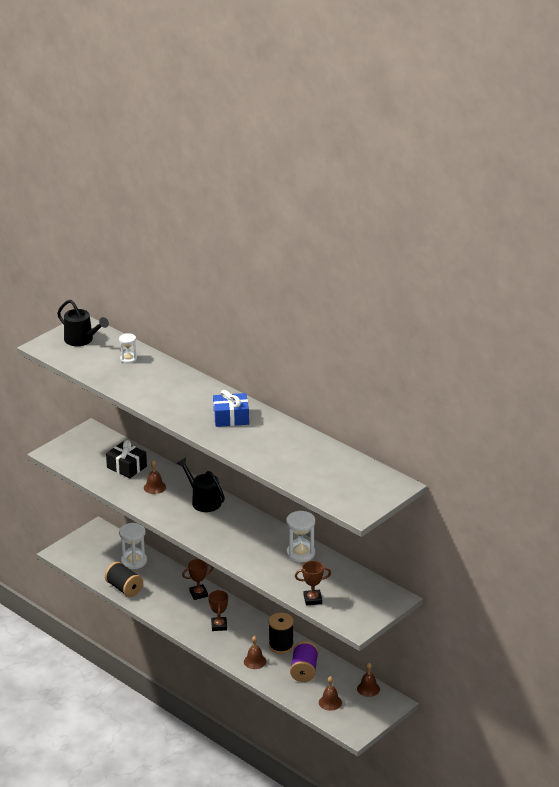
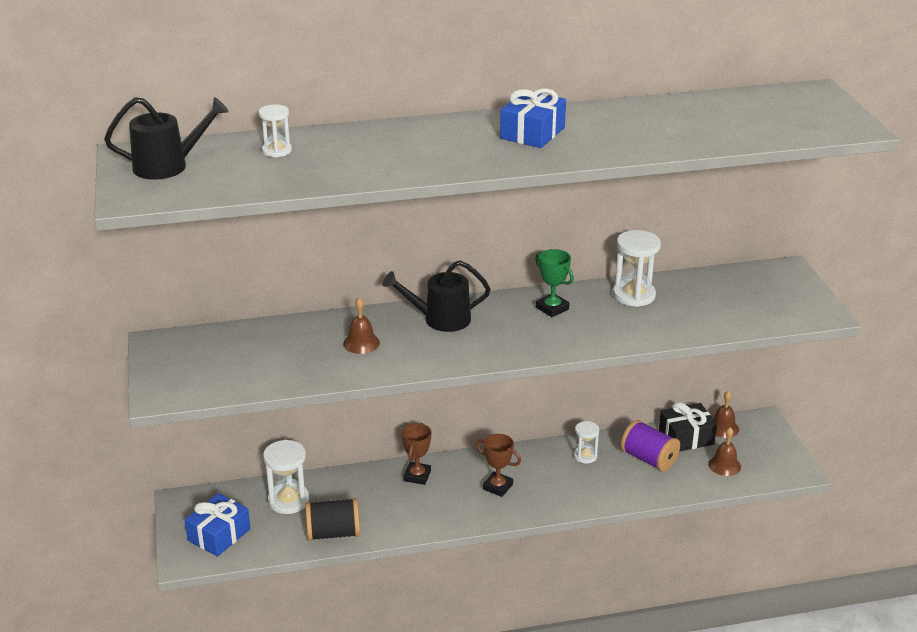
camera: 55 degrees left, 0 degrees up
black gift [106,440,147,478] -> black gift moved to [659,402,717,452]
brown bell [244,635,266,669] -> none
black spool [268,613,294,654] -> white hourglass [574,421,599,464]
brown trophy [295,561,331,606] -> none
none -> blue gift [184,493,251,557]
none -> green trophy [535,249,574,317]

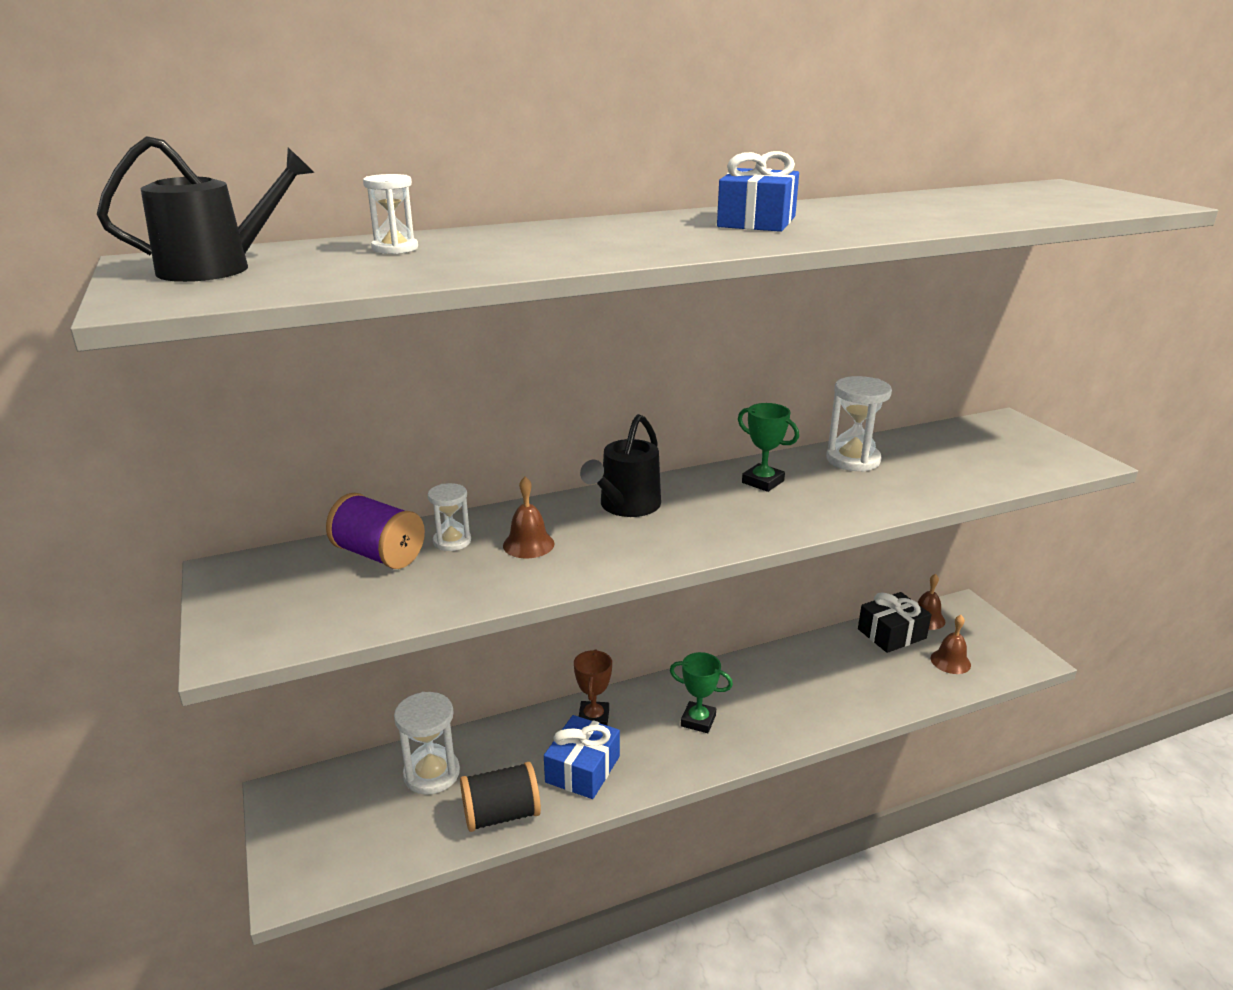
camera: 10 degrees left, 5 degrees down
blue gift [184,493,251,557] -> blue gift moved to [544,715,620,799]
black watering can [383,260,490,332] -> black watering can turned 45 degrees counterclockwise [580,414,661,517]
brown trophy [476,434,521,497] -> green trophy [670,652,733,733]
white hourglass [574,421,599,464] -> white hourglass moved to [428,483,471,551]
purple spool [621,420,680,472] -> purple spool moved to [326,493,425,569]

